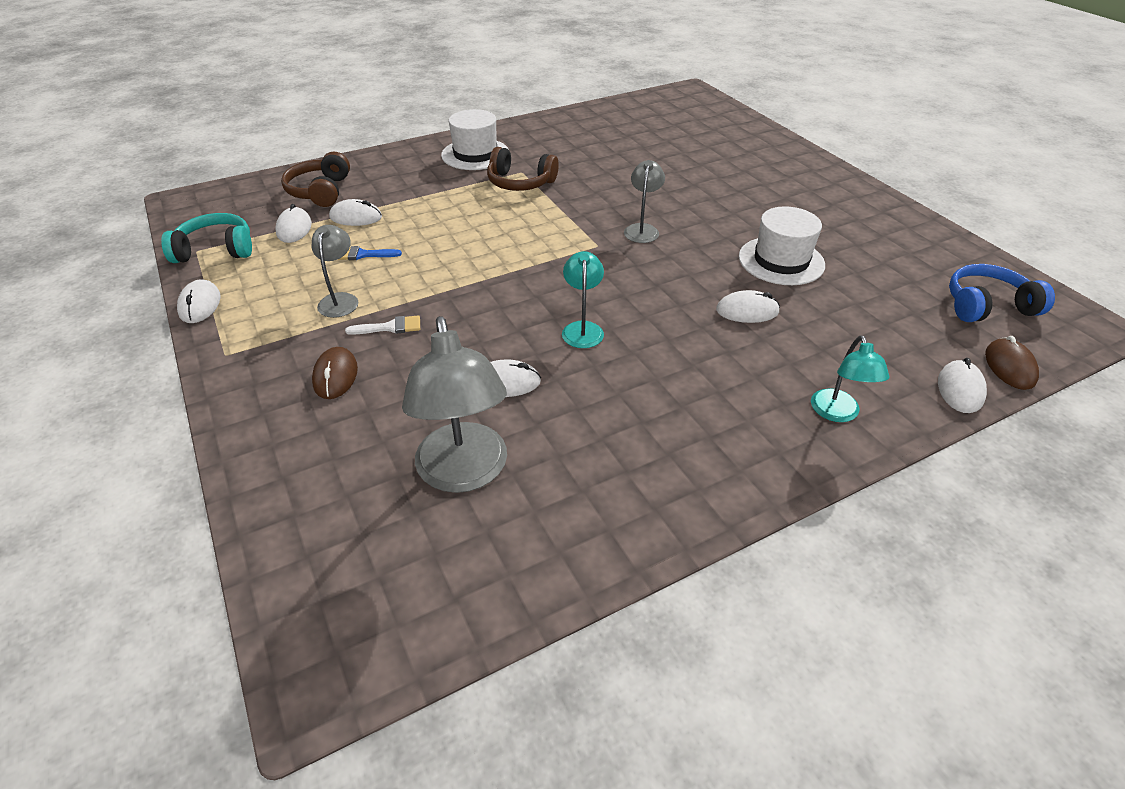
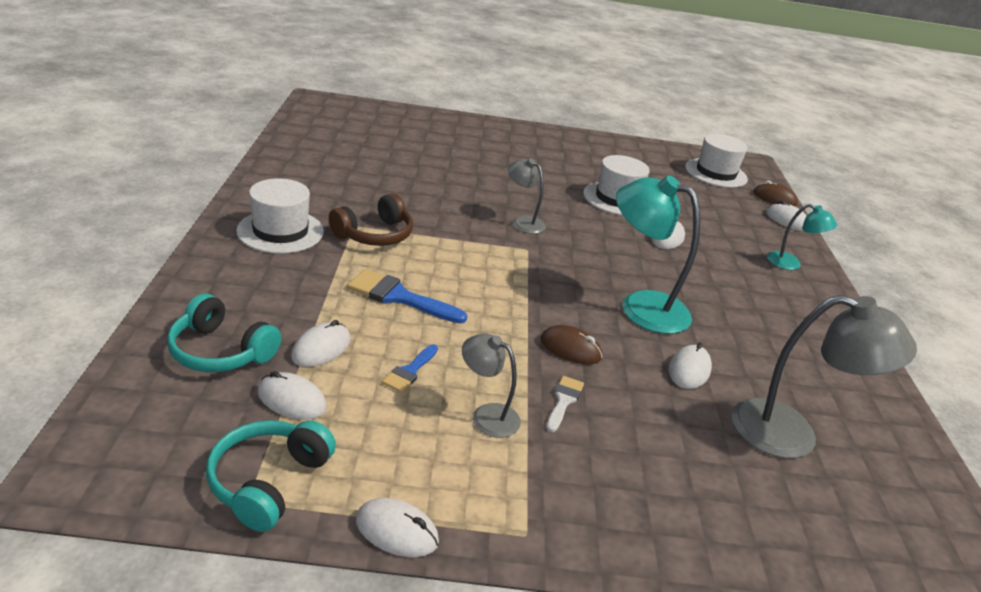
camera: 65 degrees left, 10 degrees down
brown headphones [281,152,350,207] -> turquoise headphones [167,293,281,372]
brown mouse [312,347,358,399] -> brown mouse moved to [541,325,603,364]
turquoise lamp [562,251,604,348] -> turquoise lamp [616,176,700,334], size x1.82
blue headphones [949,264,1055,322] -> white hat [685,134,748,188]
none -> blue brush [347,269,467,323]

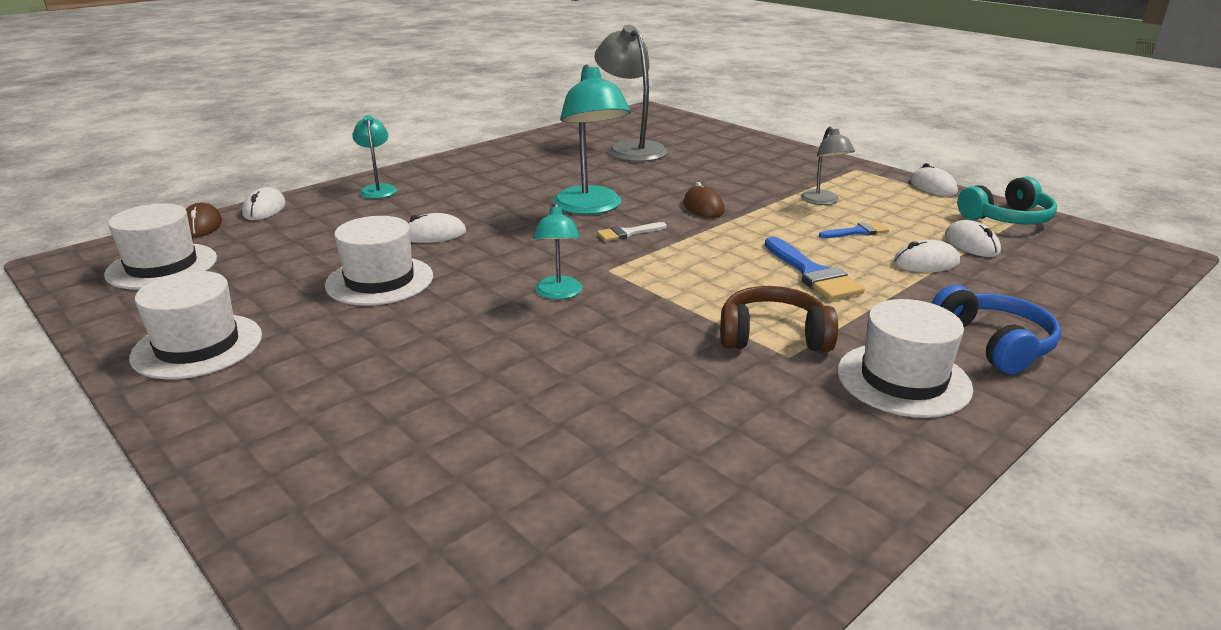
camera: 130 degrees left, 5 degrees down
turquoise headphones [167,293,281,372] -> none
grey lamp [508,158,546,234] -> turquoise lamp [533,203,582,299]
white brush [546,376,584,432] -> white brush moved to [597,222,667,241]
white mouse [669,342,712,389] -> none
none -> white hat [129,271,262,379]
none -> blue headphones [932,285,1061,374]

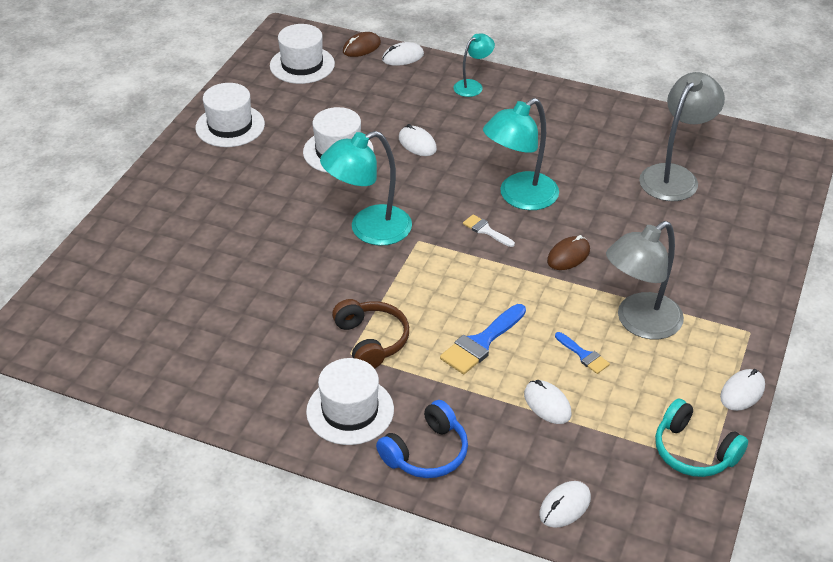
camera: 65 degrees right, 15 degrees up
turquoise lamp [533,203,582,299] -> turquoise lamp [320,131,412,246], size x1.82
grey lamp [801,127,855,205] -> grey lamp [606,221,684,339], size x1.82
white mouse [945,220,1001,257] -> white mouse moved to [539,481,591,528]

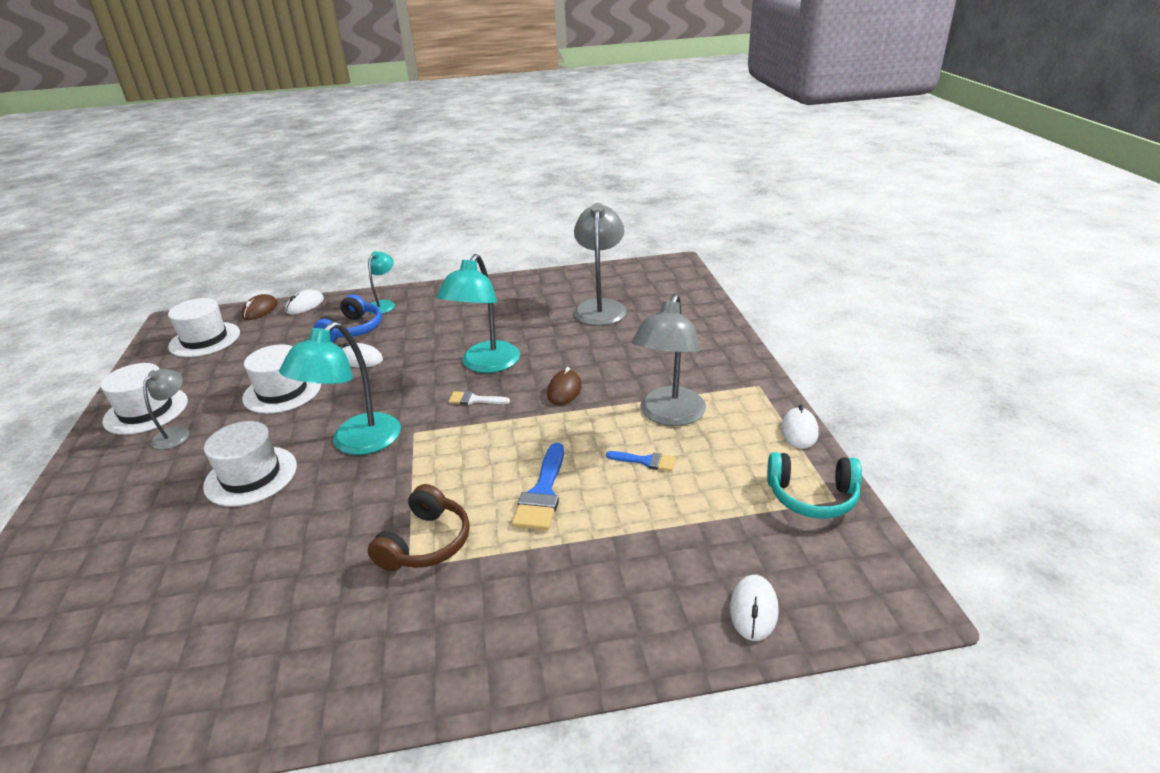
camera: 30 degrees left, 10 degrees down
white hat [306,358,394,445] -> white hat moved to [203,421,297,506]
brown headphones [332,299,409,369] -> brown headphones turned 75 degrees clockwise [368,484,470,571]
blue headphones [376,400,468,478] -> blue headphones moved to [314,294,382,342]
white mouse [524,380,572,424] -> none
none -> grey lamp [143,369,190,450]

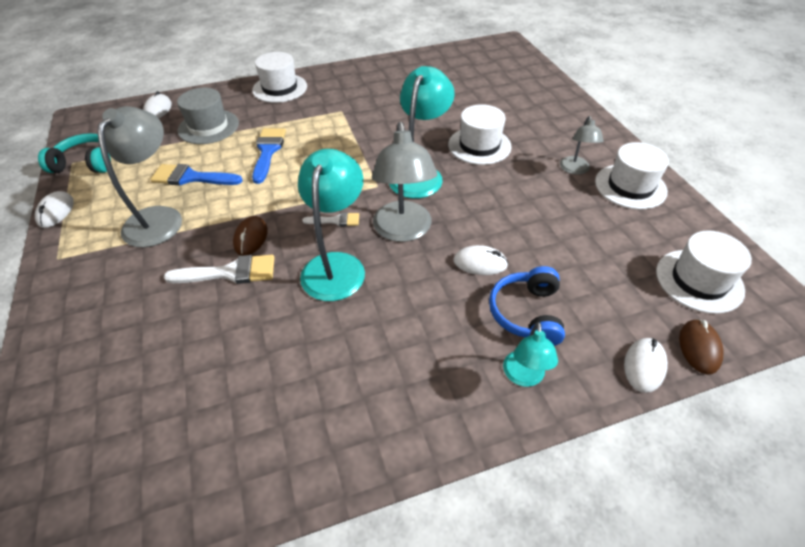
camera: 170 degrees right, 15 degrees up
white hat [242,344,321,414] -> white hat moved to [252,52,307,103]
brown headphones [368,484,470,571] -> none
grey lamp [574,203,627,326] -> grey lamp moved to [372,122,437,242]
blue brush [606,451,676,471] -> blue brush [150,164,243,186], size x1.73
none -> white brush [164,255,275,284]
none -> grey hat [177,88,239,144]

